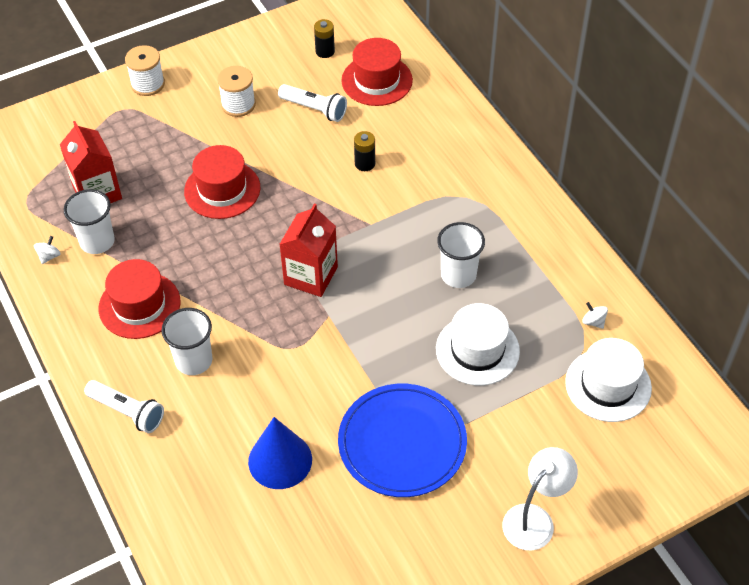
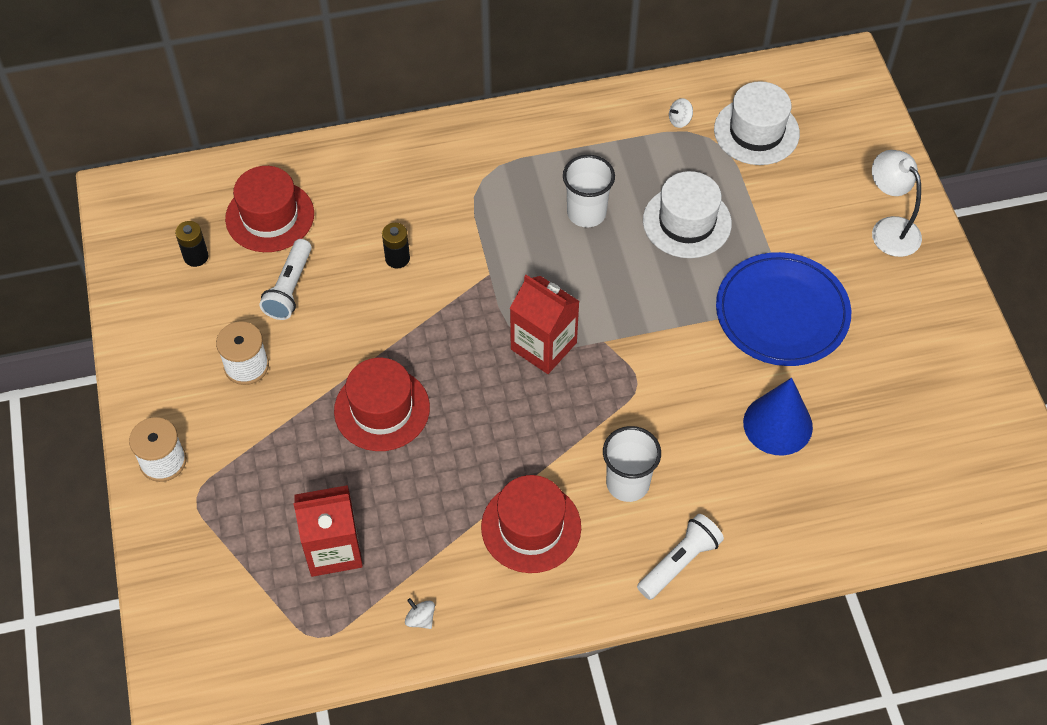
camera: 75 degrees left, 5 degrees up
white cup [64,189,115,254] -> none
white flashlight [278,84,347,122] -> white flashlight turned 150 degrees clockwise [259,239,312,320]

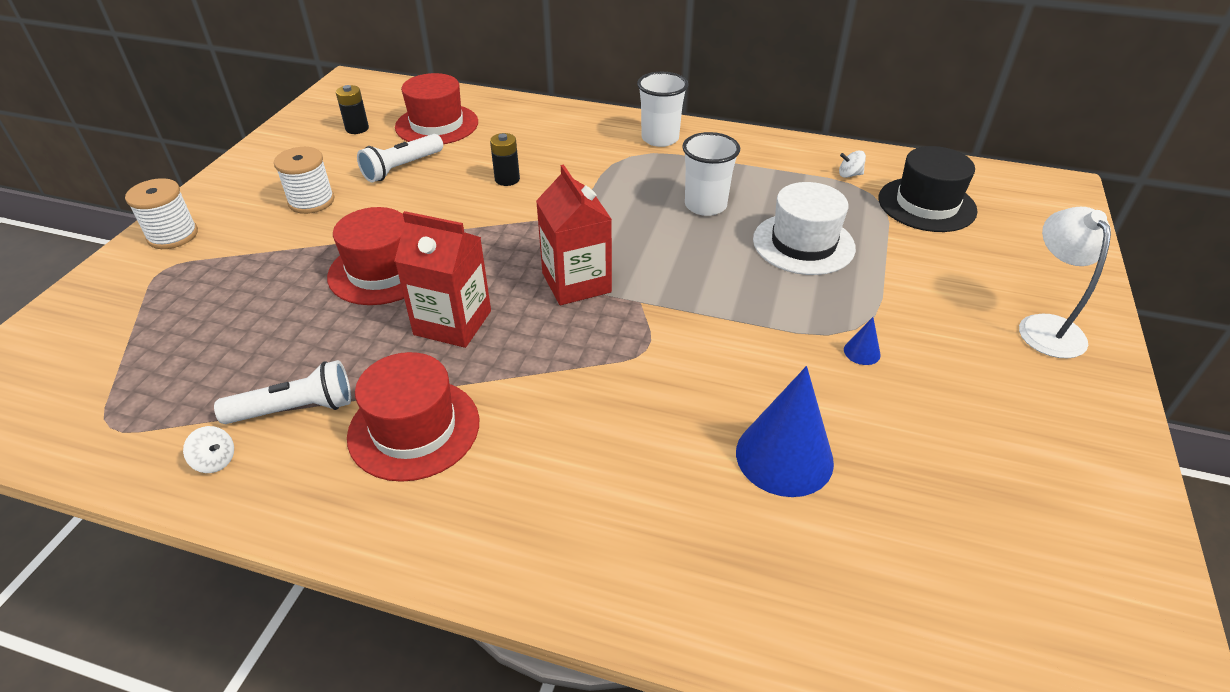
camera: 30 degrees right, 15 degrees down
red carton [293,485,363,577] -> red carton moved to [395,211,491,348]
white spinning top [405,598,435,629] -> white spinning top turned 135 degrees clockwise [183,426,234,473]
white cup [603,426,661,502] -> white cup moved to [637,72,688,147]
white flashlight [637,514,724,600] -> white flashlight moved to [214,360,351,424]
white hat [714,81,800,165] -> black hat [879,146,977,232]
blue plate [716,252,851,366] -> blue cone [844,317,881,365]

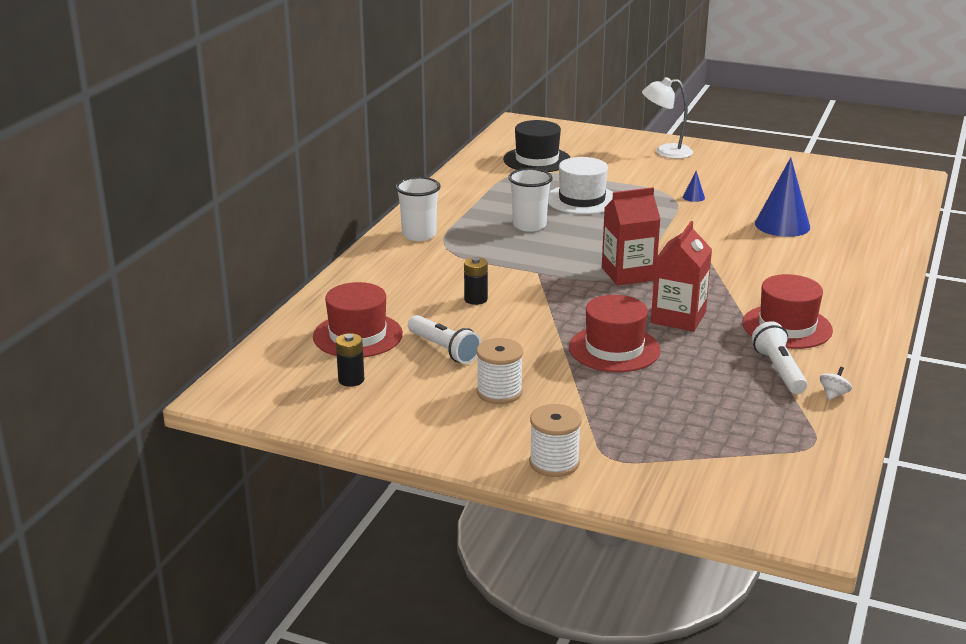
camera: 85 degrees left, 15 degrees down
white spinning top [839,150,866,178] -> none

